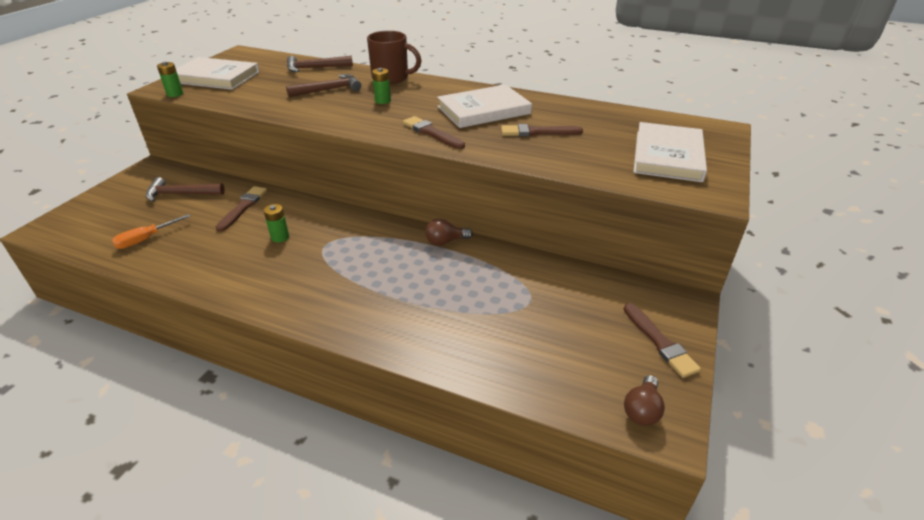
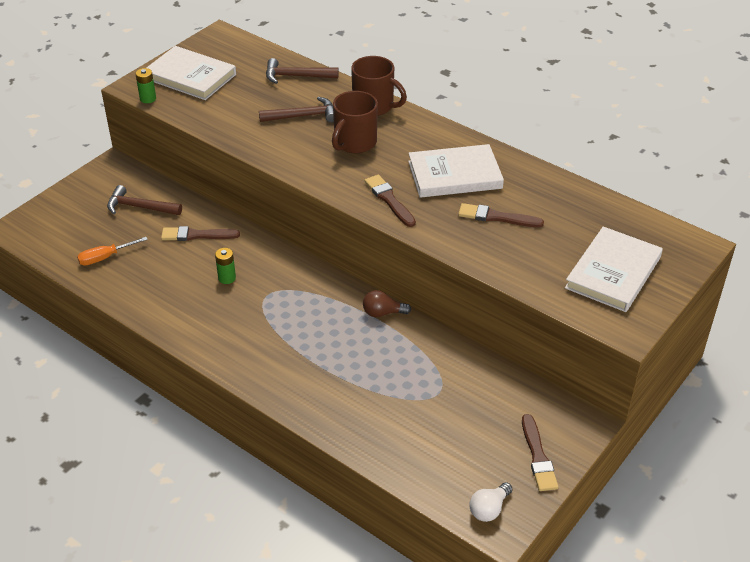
camera: 15 degrees right, 5 degrees up
brown brush [216,186,267,232] -> brown brush turned 120 degrees counterclockwise [161,226,240,241]
green battery [372,68,391,104] -> brown mug [332,91,378,153]
brown light bulb [624,375,665,426] -> white light bulb [470,482,512,522]

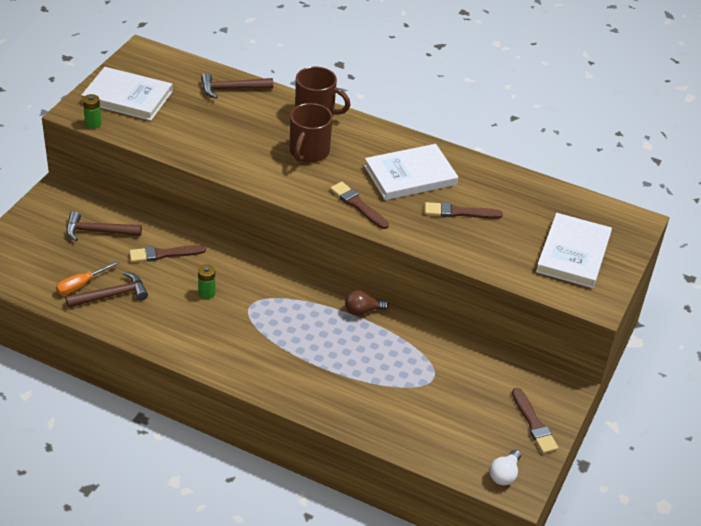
camera: 15 degrees left, 0 degrees up
brown hammer [259,97,334,123] -> brown hammer moved to [65,272,148,308]

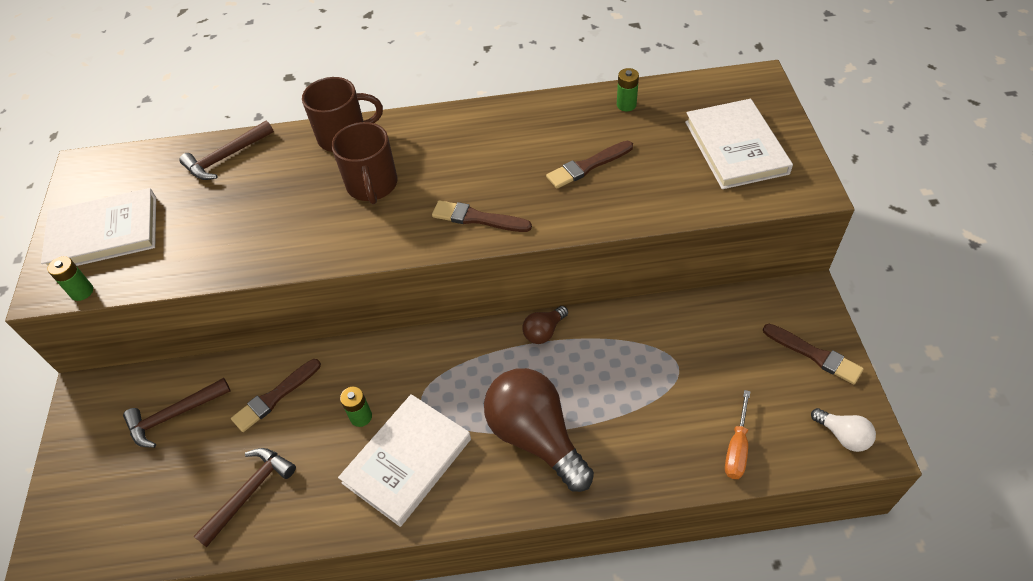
camera: 25 degrees left, 10 degrees up
orange screwdriver [56,261,119,295] -> orange screwdriver moved to [725,390,751,479]
white book [364,144,458,200] -> white book moved to [338,394,471,527]
white light bulb [489,449,521,485] -> white light bulb turned 45 degrees counterclockwise [811,408,876,452]
none -> brown light bulb [484,368,594,492]
none -> green battery [617,68,639,112]

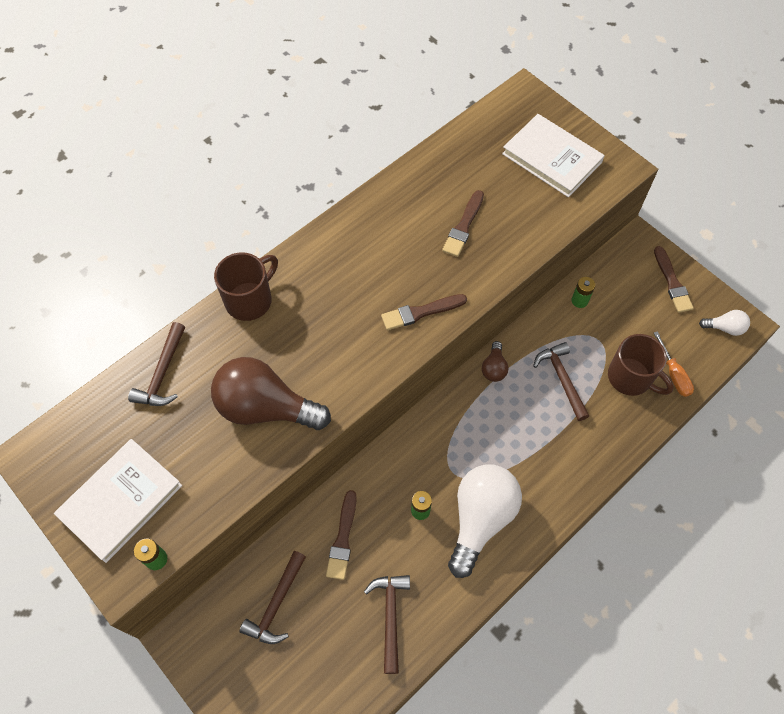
camera: 40 degrees left, 10 degrees up
brown mug [331,122,397,204] -> brown mug moved to [608,334,674,396]
white book [338,394,471,527] -> white light bulb [448,465,522,578]
brown light bulb [484,368,594,492] -> brown light bulb moved to [211,357,331,430]
green battery [617,68,639,112] -> green battery moved to [571,277,595,308]
brown brush [763,324,864,384] -> brown brush turned 75 degrees clockwise [654,246,694,313]
none -> brown hammer [533,342,589,421]

